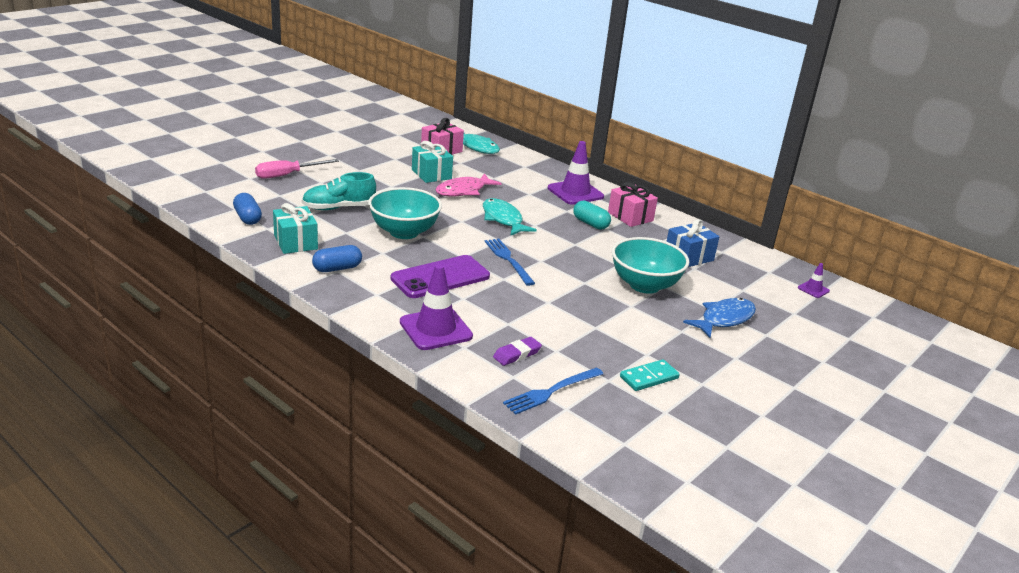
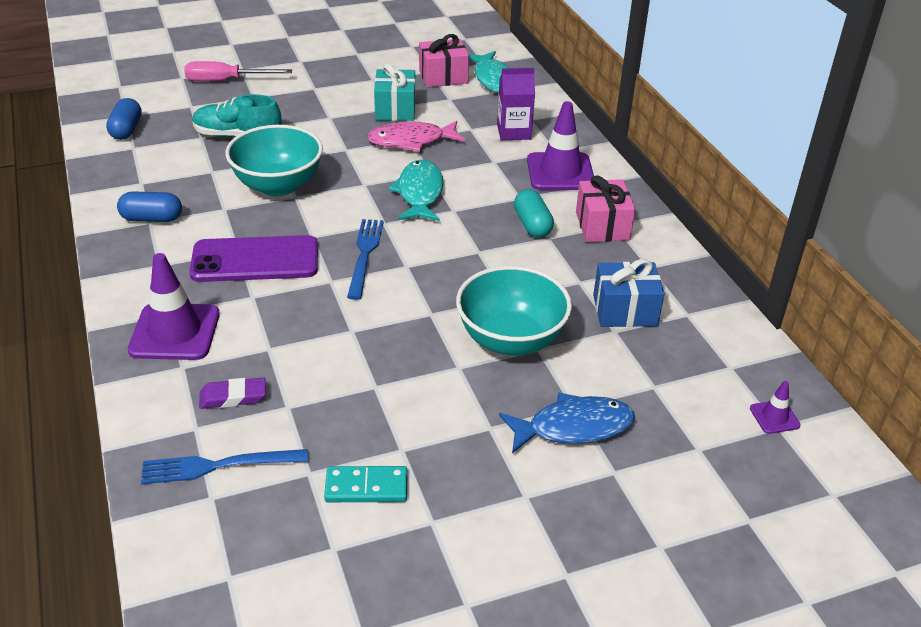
camera: 30 degrees right, 10 degrees up
turquoise gift [273,203,318,254] -> none
none -> purple carton [497,68,535,140]

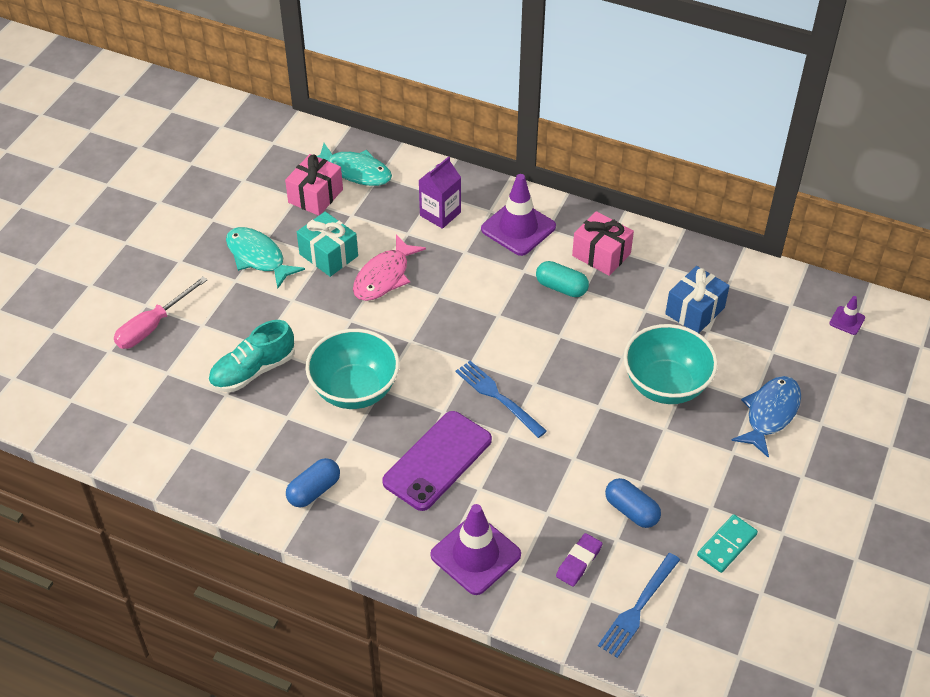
camera: 45 degrees left, 10 degrees up
blue capsule [106,98,142,140] -> blue capsule moved to [605,478,661,528]
turquoise fish [388,160,444,221] -> turquoise fish moved to [226,227,305,289]

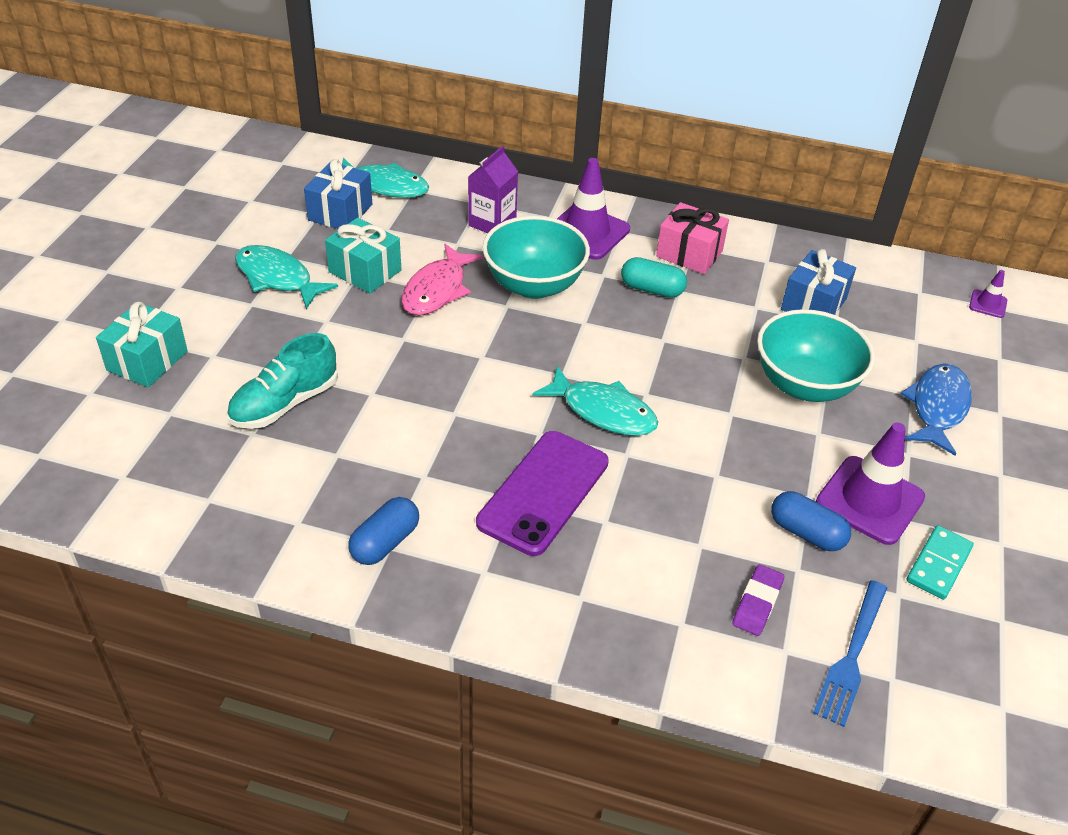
camera: 10 degrees left, 5 degrees down
pink screwdriver [114,277,207,349] -> turquoise gift [96,302,188,387]
pink gift [285,154,343,216] -> blue gift [304,159,372,229]
turquoise bowl [305,329,400,409] -> turquoise bowl moved to [482,216,590,299]
purple traffic cone [430,504,521,595] -> purple traffic cone moved to [816,423,925,545]
blue fork [455,361,547,438] -> turquoise fish [532,366,658,436]

